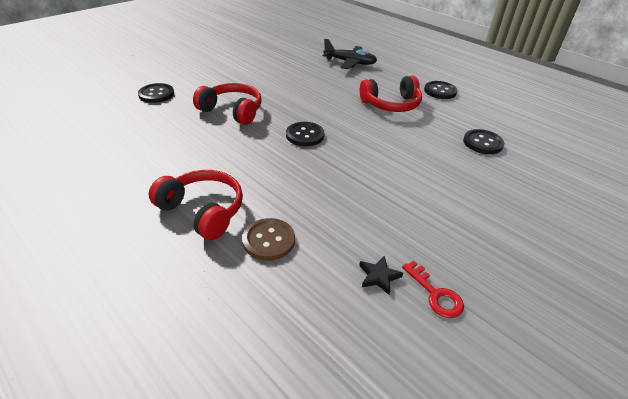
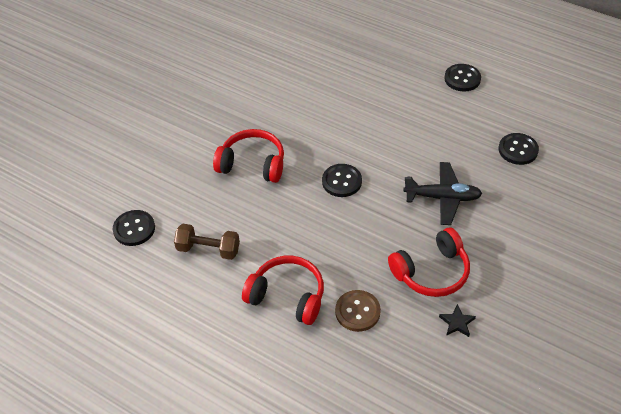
camera: 10 degrees left, 10 degrees up
black button [138,83,174,103] -> black button moved to [113,210,155,246]
black plane [323,39,377,69] -> black plane moved to [403,162,482,225]
red headphones [360,76,422,112] -> red headphones moved to [388,228,470,297]
red key [402,261,464,318] -> none
none -> brown dumbbell [174,224,240,260]

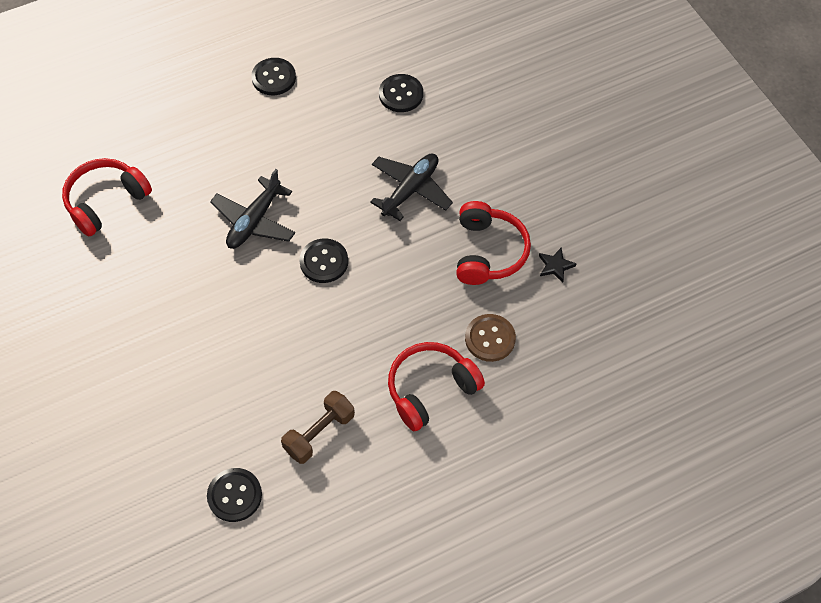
camera: 60 degrees left, 10 degrees up
red headphones [213,129,284,183] -> red headphones moved to [62,158,152,237]
none -> black plane [210,169,295,249]

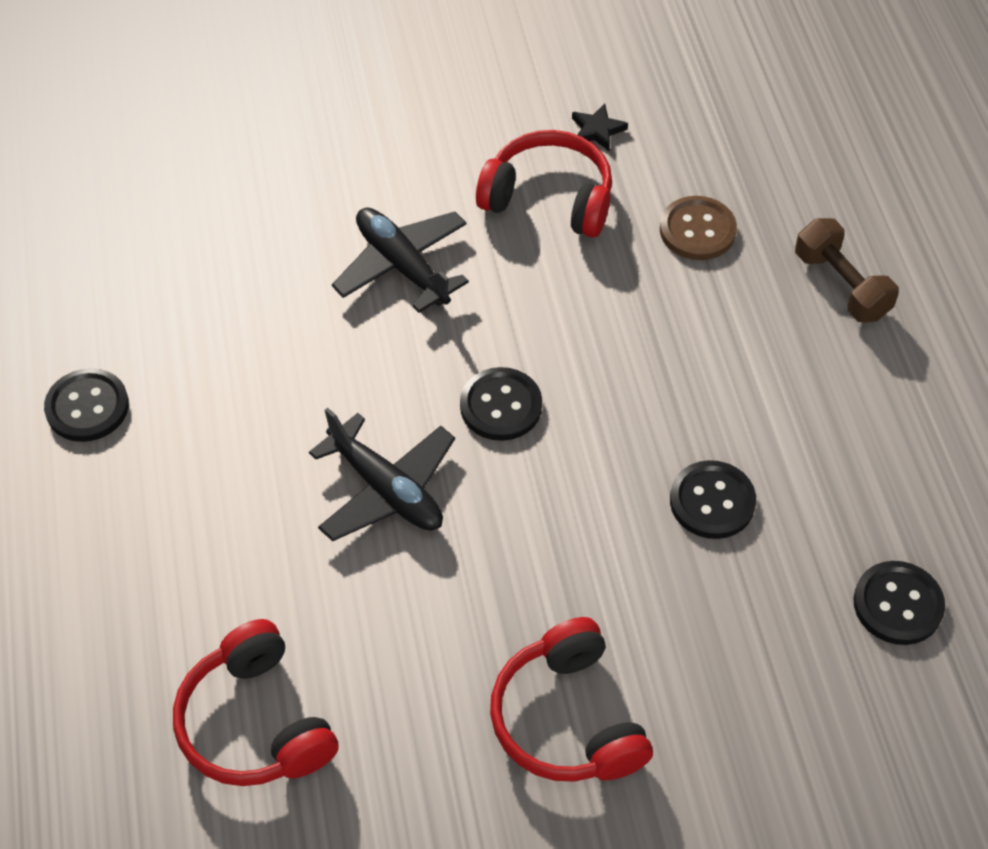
camera: 75 degrees left, 5 degrees down
brown dumbbell [281,391,355,464] -> brown dumbbell moved to [795,218,899,323]
black button [379,74,423,112] -> black button moved to [670,460,756,539]
red headphones [388,342,485,431] -> red headphones moved to [490,617,653,782]

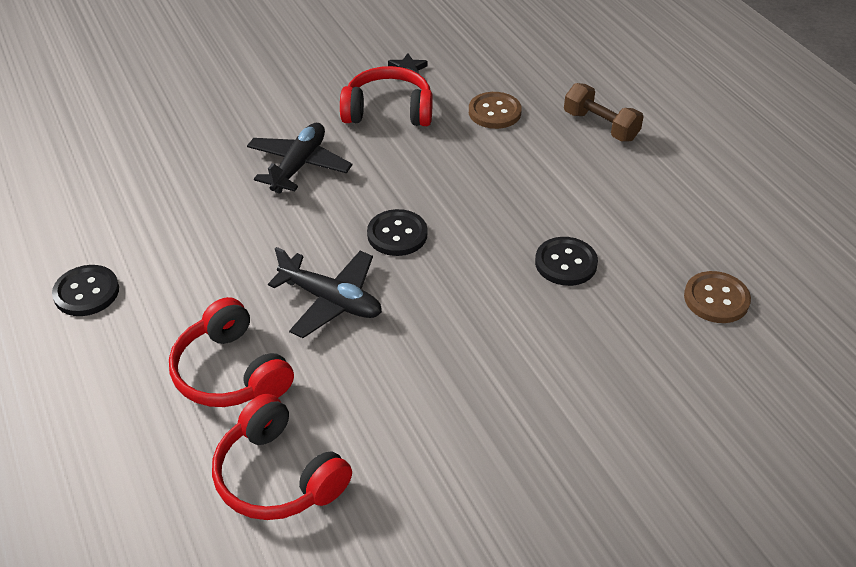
camera: 15 degrees left, 10 degrees down
black plane [332,208,469,313] -> black plane turned 75 degrees clockwise [247,123,352,194]
red headphones [490,617,653,782] -> red headphones moved to [169,297,294,407]
black button [854,561,945,645] -> brown button [684,271,751,323]

